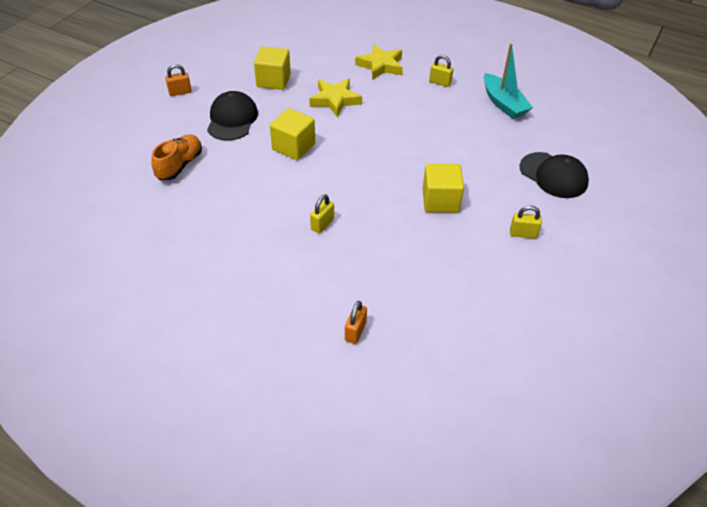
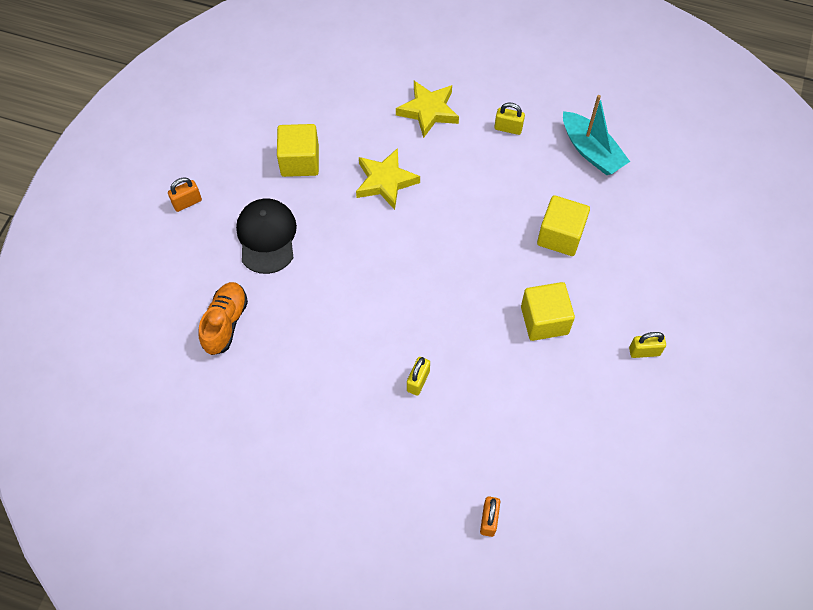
camera: 10 degrees left, 15 degrees up
yellow cube [270,108,315,160] -> yellow cube moved to [537,195,590,256]
black cap [519,152,589,198] -> none

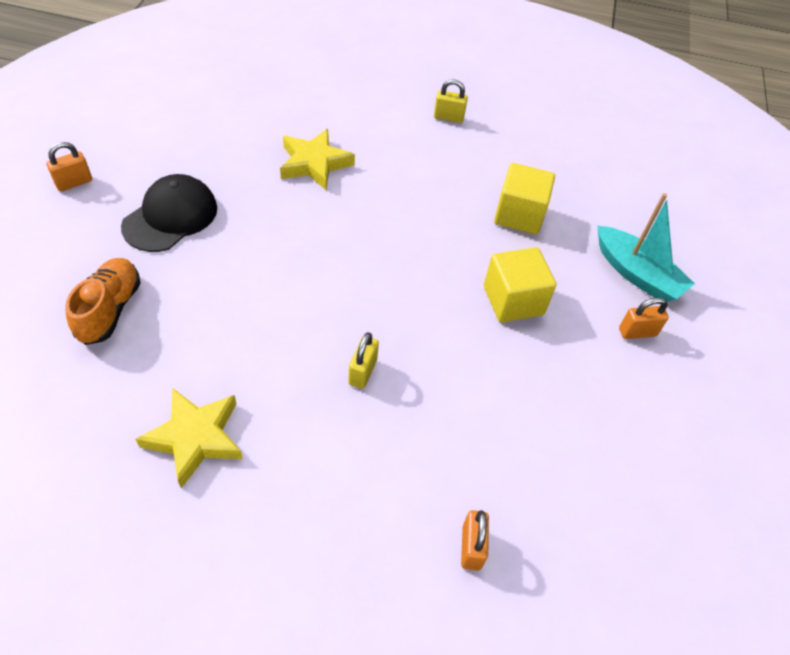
camera: 10 degrees left, 10 degrees down
black cap [236,198,297,274] -> black cap turned 45 degrees clockwise [121,174,217,252]
yellow cube [277,124,319,177] -> none
yellow star [396,81,459,138] -> yellow star moved to [136,388,243,488]
turquoise boat [563,95,630,175] -> turquoise boat moved to [598,193,695,302]
yellow padlock [629,332,666,358] -> orange padlock [619,297,669,339]

